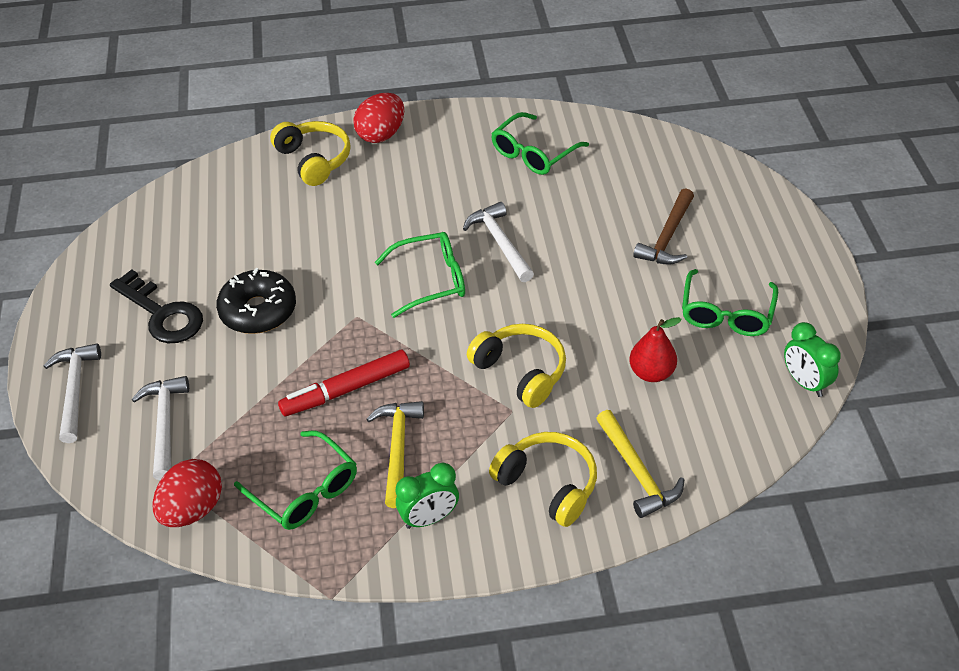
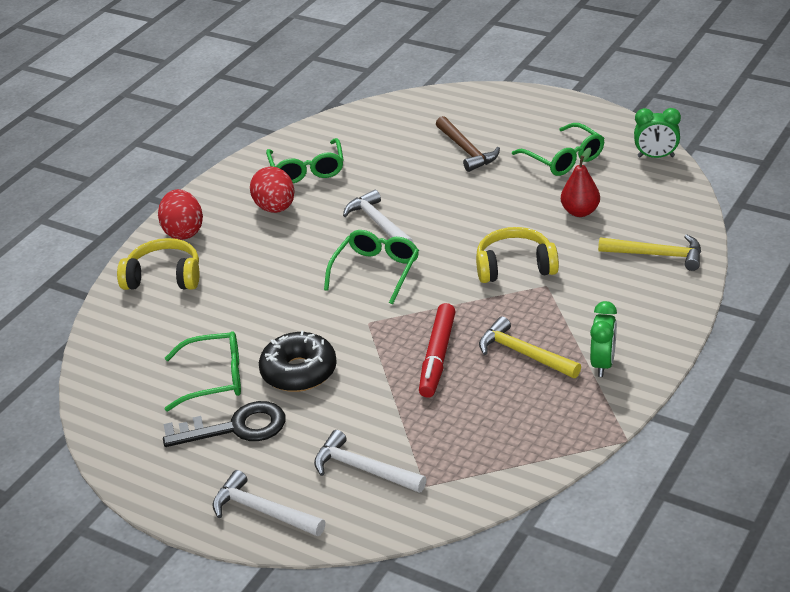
camera: 50 degrees left, 10 degrees down
red egg [152,459,222,527] -> red egg moved to [250,166,295,213]
green glasses [234,430,357,530] -> green glasses moved to [165,331,241,411]
white hammer [463,202,534,282] -> white hammer turned 45 degrees clockwise [343,190,414,243]
yellow headphones [489,432,597,527] -> none

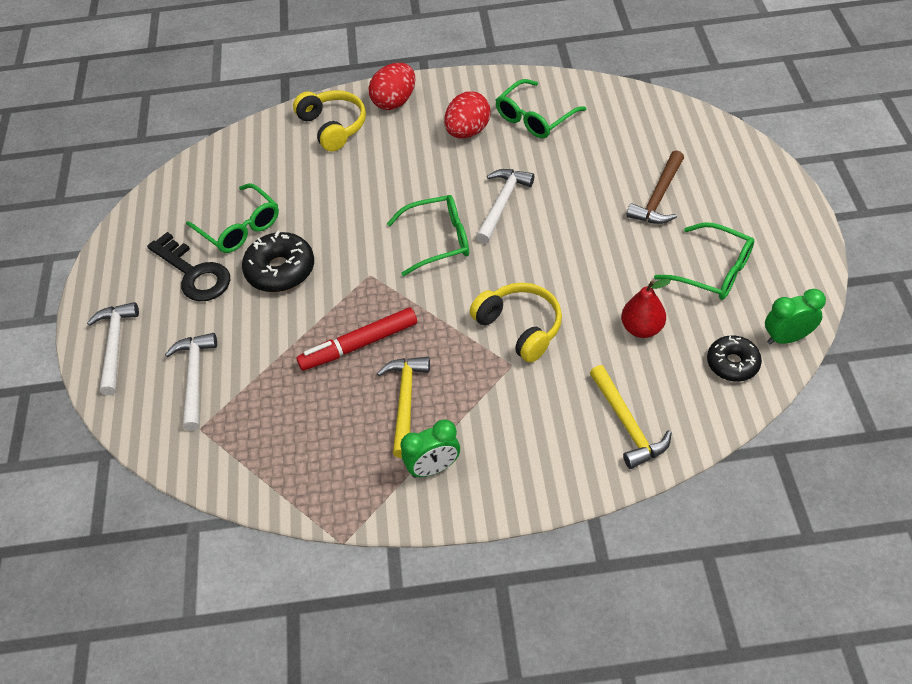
camera: 55 degrees right, 15 degrees up
green glasses [512,123,605,176] -> green glasses turned 75 degrees counterclockwise [654,223,754,300]
green clock [634,108,681,158] -> green clock turned 105 degrees clockwise [765,289,826,344]
none -> black donut [707,335,762,382]

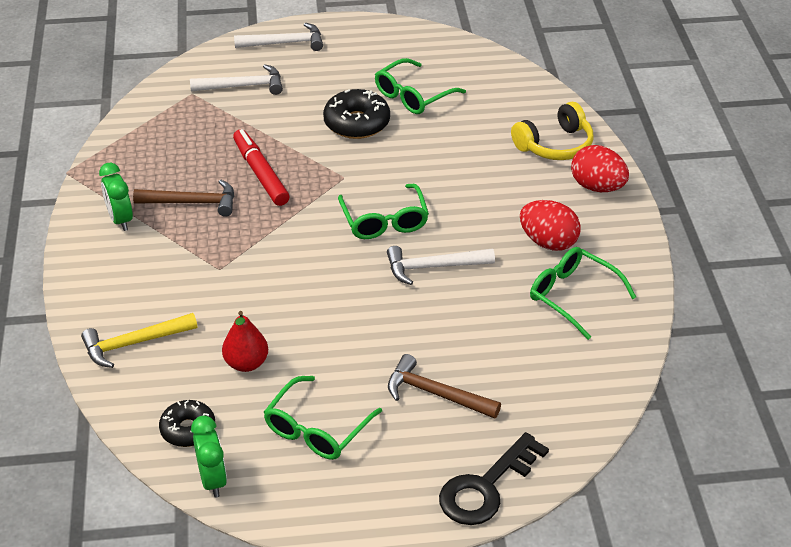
camera: 85 degrees right, 10 degrees down
black key [147,232,230,301] -> black key moved to [439,432,549,525]
yellow hammer [377,357,430,458] -> brown hammer [133,180,234,217]
yellow headphones [470,283,562,363] -> none
white hammer [476,169,534,244] -> white hammer turned 150 degrees clockwise [387,246,495,285]

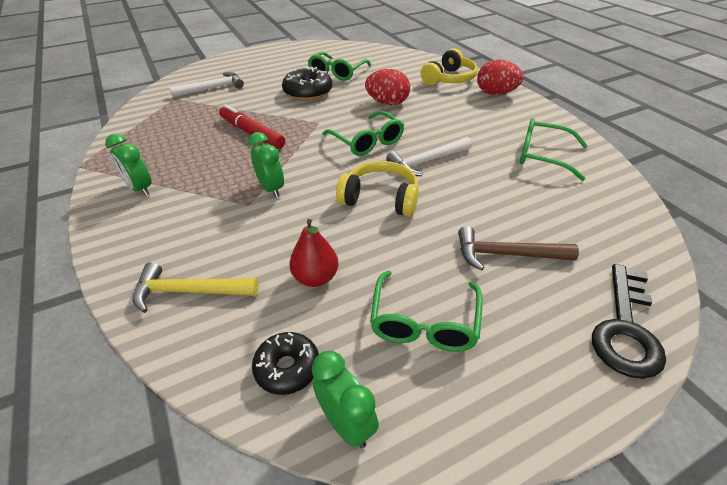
camera: 20 degrees left, 0 degrees up
yellow hammer [81,313,197,368] -> yellow hammer turned 45 degrees clockwise [133,262,258,313]
brown hammer [133,180,234,217] -> none
white hammer [234,23,323,51] -> none
red egg [520,200,581,251] -> red egg moved to [365,69,410,105]
none -> green clock [248,132,284,198]
none -> yellow headphones [336,161,419,217]

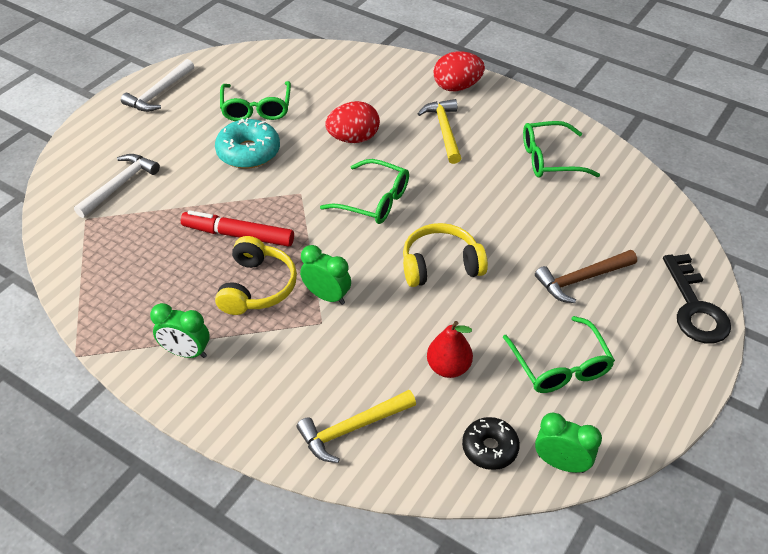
camera: 30 degrees left, 5 degrees up
black donut [282,67,332,101] -> turquoise donut [215,118,280,169]
white hammer [386,137,472,176] -> white hammer moved to [121,59,194,112]
yellow headphones [421,48,478,85] -> yellow headphones moved to [215,236,297,315]
none -> yellow hammer [418,99,461,164]

